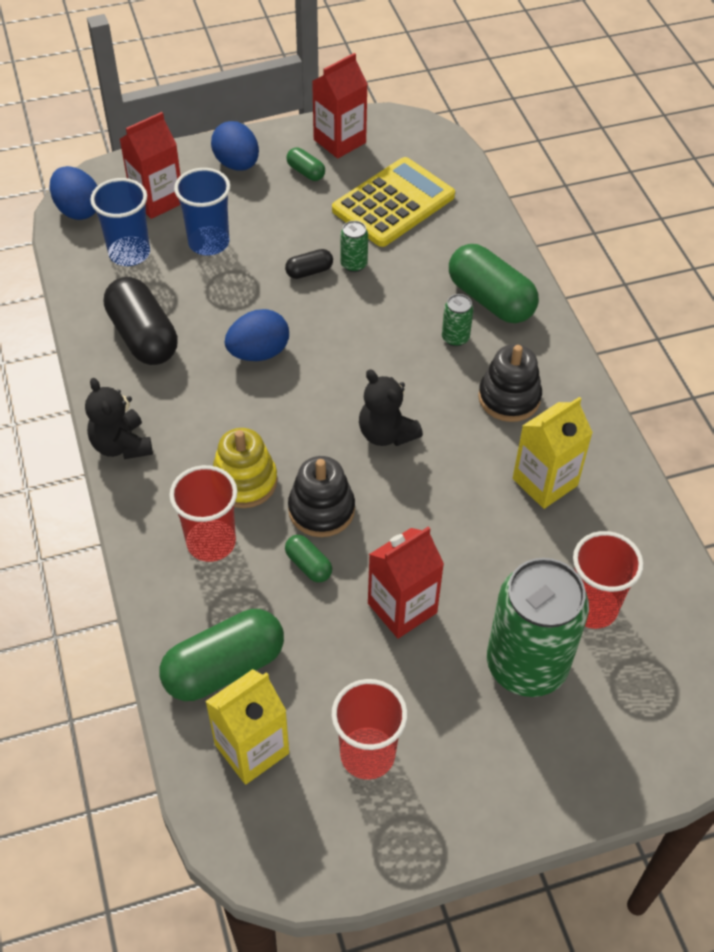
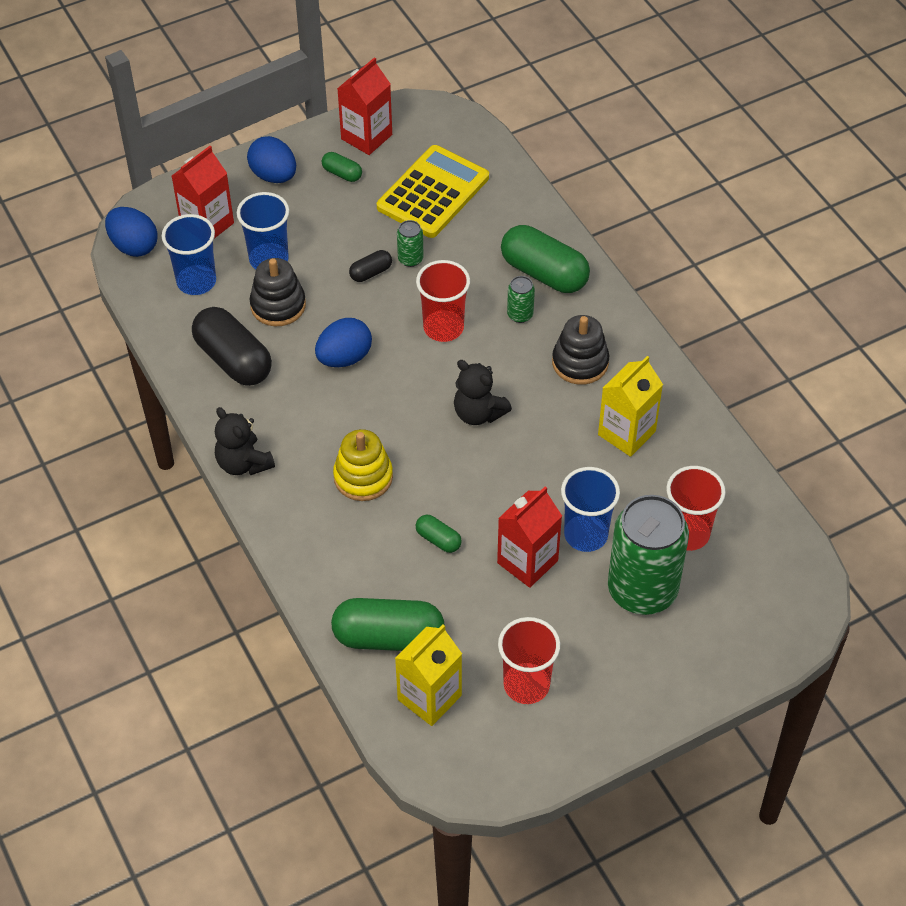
camera: 10 degrees left, 0 degrees up
green capsule [159,609,284,701] -> green capsule turned 45 degrees clockwise [331,598,444,651]
red cup [169,465,238,562] -> red cup moved to [416,260,470,342]
black stacking toy [288,456,355,537] -> black stacking toy moved to [249,258,306,326]
none -> blue cup [561,467,620,552]

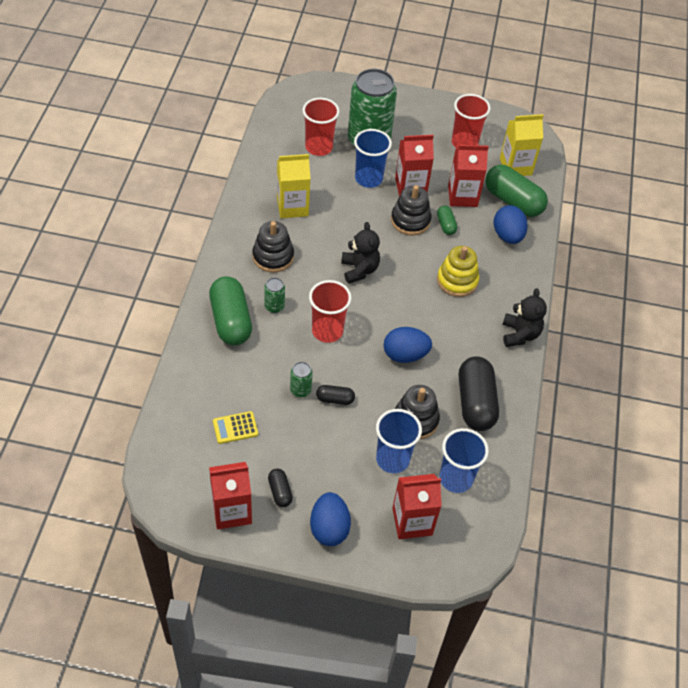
camera: 145 degrees left, 0 degrees up
blue egg [105,207,158,257] -> blue egg moved to [494,205,528,244]
green capsule [322,152,362,182] -> black capsule [268,469,293,507]
yellow calculator [377,145,489,238] -> yellow calculator [213,411,258,444], size x0.45
none -> black stacking toy [391,185,431,236]
none -> red carton [448,145,489,207]

